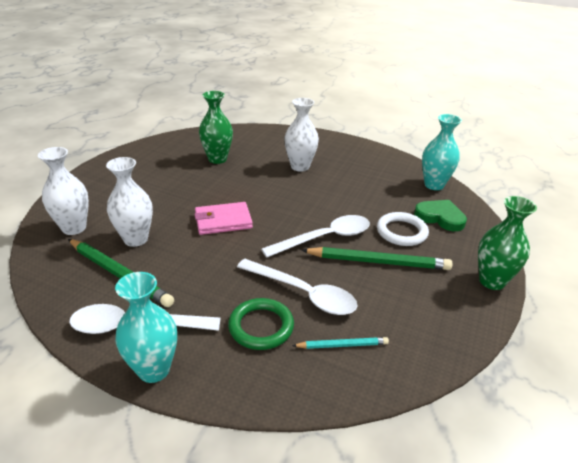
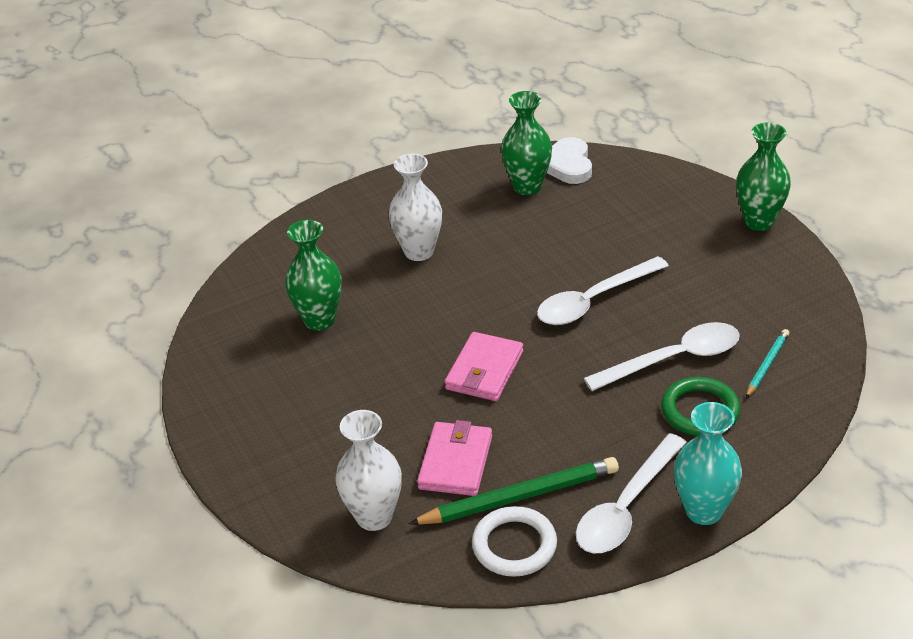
camera: 50 degrees left, 5 degrees up
white vase [106,157,153,247] -> pink wallet [417,420,492,496]
white spoon [261,215,370,258] -> white spoon turned 135 degrees counterclockwise [537,256,669,325]
green pencil [301,247,453,270] -> none
white ring [377,212,429,246] -> white ring moved to [472,506,557,577]
green heart [414,200,467,231] -> none
turquoise vase [422,114,462,190] -> white heart [547,137,592,184]
none -> green vase [501,91,552,195]

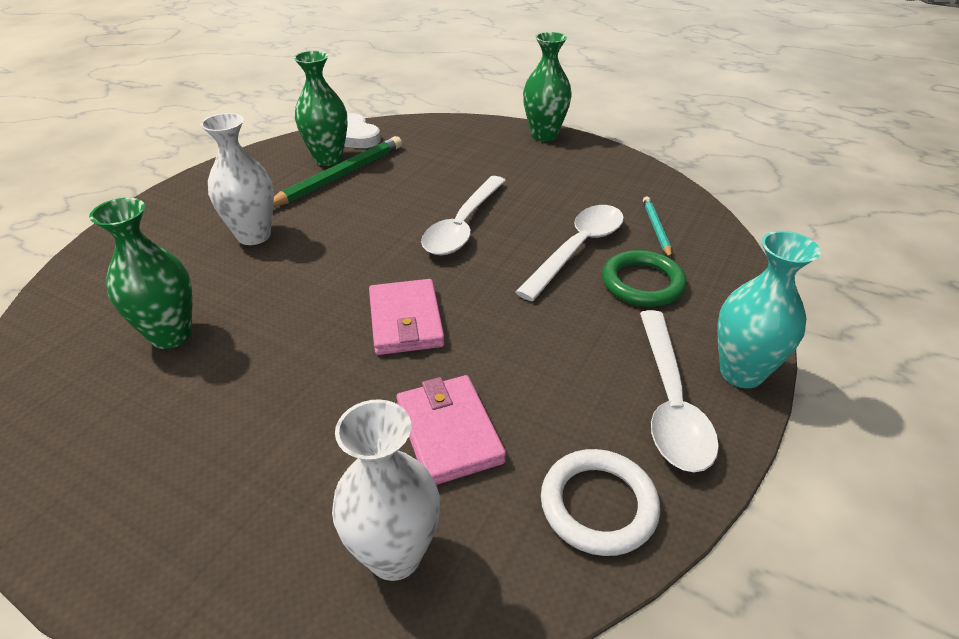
camera: 35 degrees left, 0 degrees up
green pencil [409,457,619,525] -> green pencil moved to [273,136,402,207]

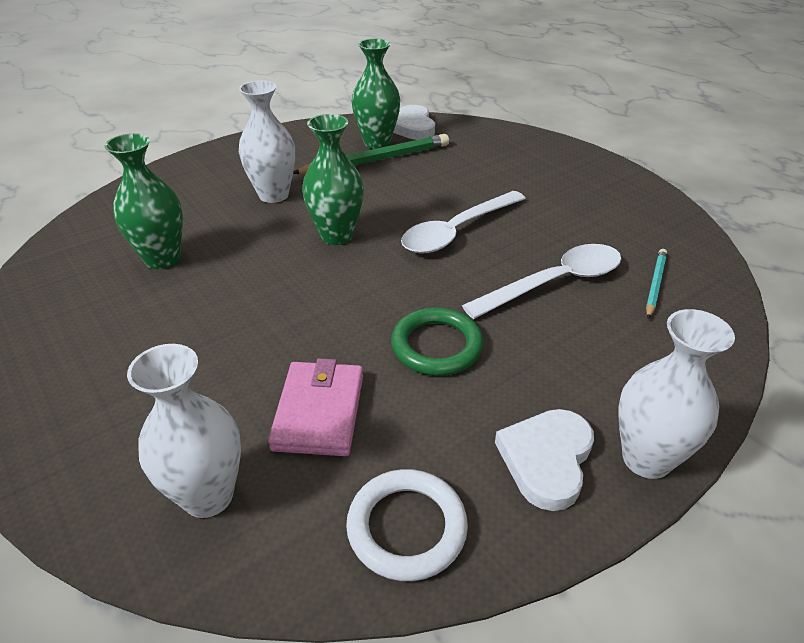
camera: 25 degrees right, 0 degrees up
pink wallet [369,279,445,355] -> none
green vase [523,32,572,142] -> green vase moved to [302,114,364,245]
green ring [602,250,687,307] -> green ring moved to [391,307,484,376]
white spoon [640,310,719,472] -> white heart [495,409,594,511]
turquoise vase [717,231,821,388] -> white vase [618,309,735,479]

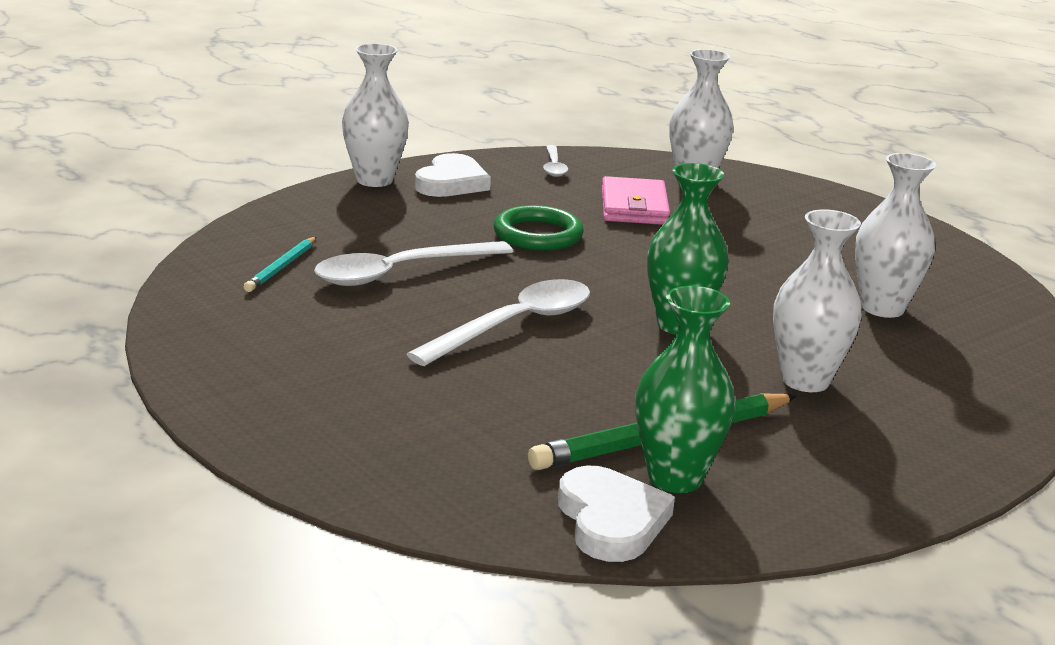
camera: 175 degrees right, 15 degrees down
green vase [104,133,183,269] -> white vase [855,153,936,318]
white ring [346,469,468,581] -> white spoon [543,145,568,177]

